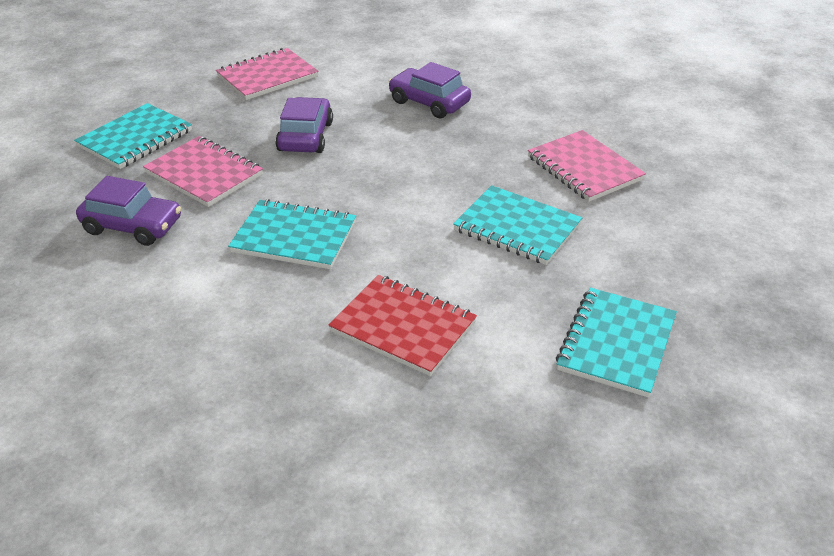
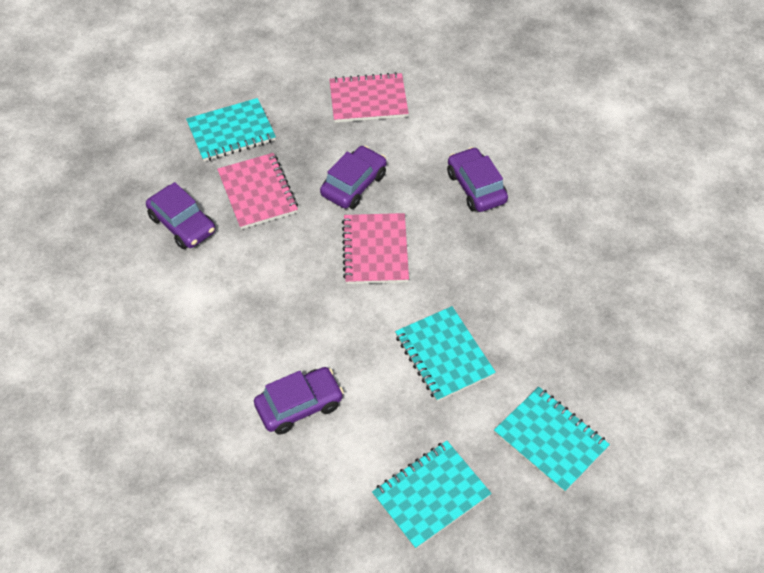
camera: 30 degrees right, 15 degrees up
turquoise notebook [228,199,356,269] -> turquoise notebook moved to [494,387,610,492]
red notebook [328,275,477,376] -> purple car [254,367,344,435]
pink notebook [528,130,646,202] -> pink notebook moved to [342,213,409,284]

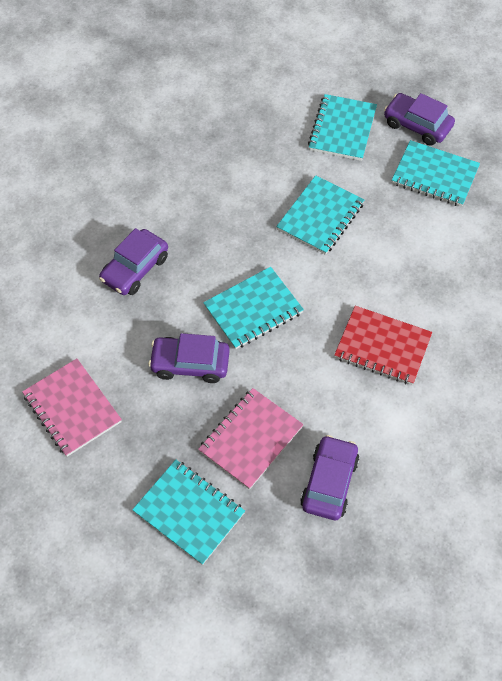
camera: 120 degrees left, 5 degrees up
purple car [254,367,344,435] -> purple car moved to [384,93,455,146]
pink notebook [342,213,409,284] -> turquoise notebook [203,267,304,349]
none -> red notebook [334,306,432,385]

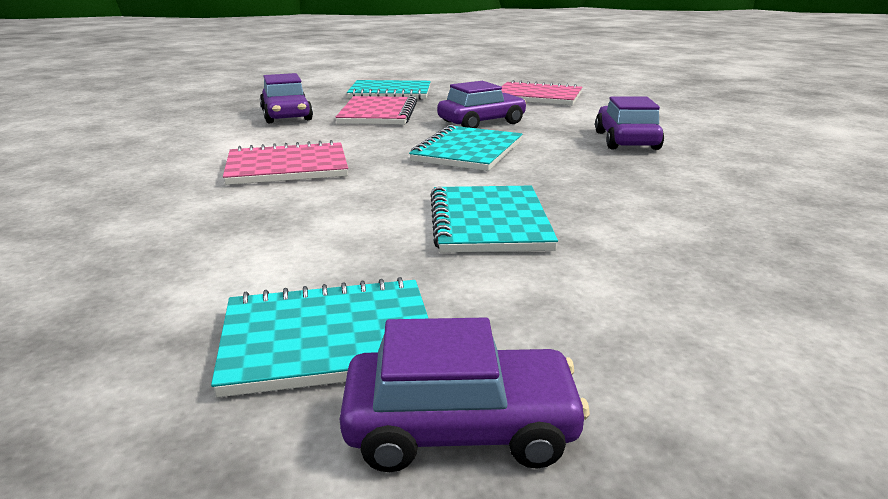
camera: 145 degrees right, 35 degrees down
turquoise notebook [308,94,377,161] -> none
red notebook [334,306,432,385] -> pink notebook [223,140,348,185]

